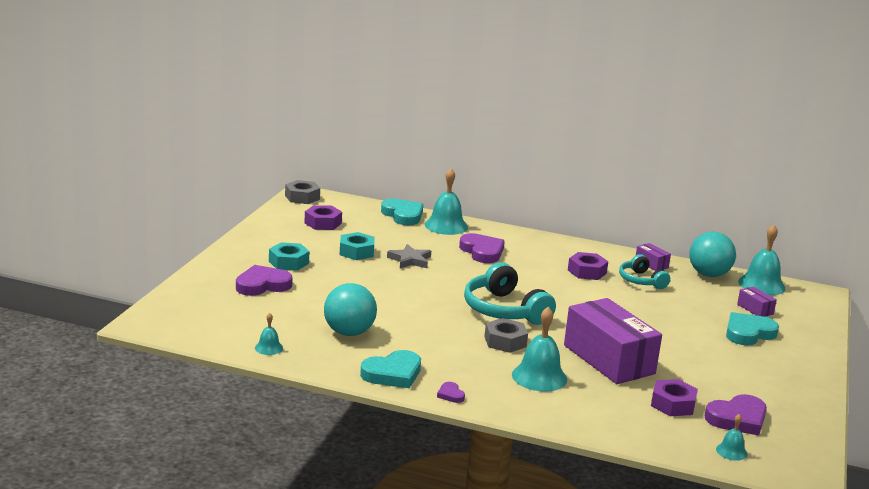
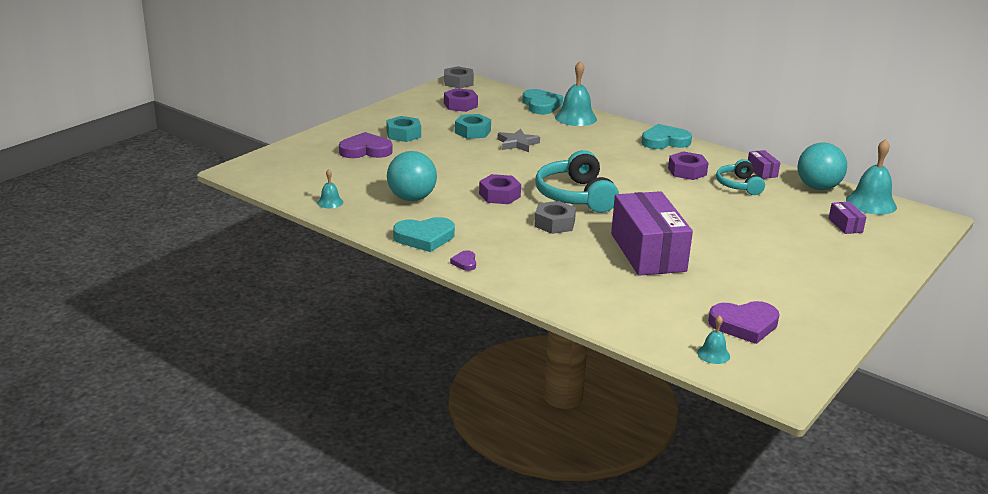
camera: 20 degrees right, 5 degrees up
purple heart [459,233,505,263] -> none
turquoise bell [512,307,567,392] -> none
purple nut [651,379,698,416] -> purple nut moved to [479,174,521,204]
turquoise heart [726,312,779,345] -> turquoise heart moved to [641,124,692,149]

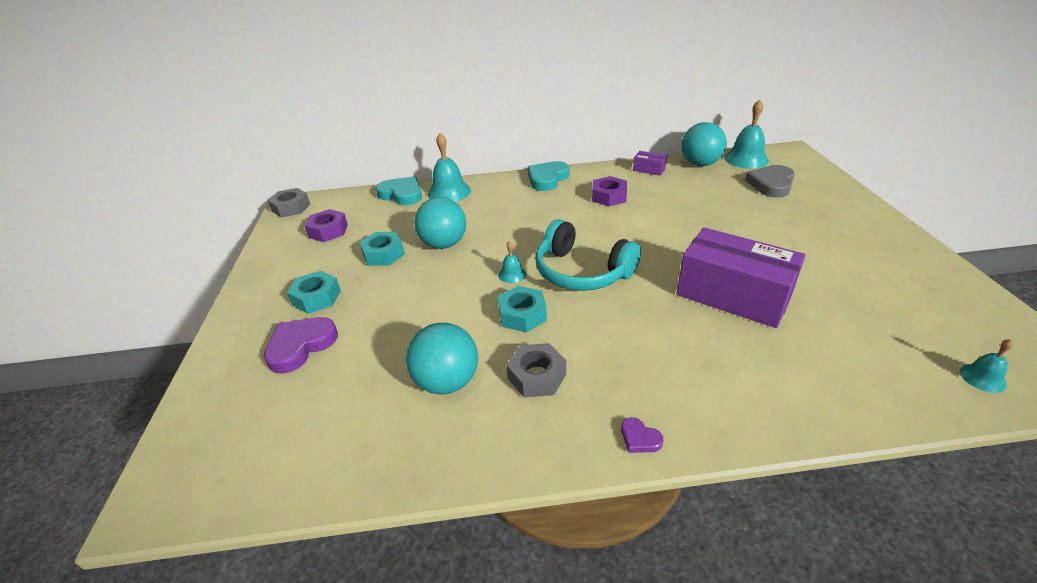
camera: 40 degrees left, 10 degrees up
turquoise bell [317,169,343,208] -> turquoise bell moved to [498,241,526,283]
turquoise heart [393,217,455,252] -> none
purple nut [479,174,521,204] -> turquoise nut [498,286,547,333]
grey star [497,129,540,152] -> turquoise ball [414,197,466,249]
grey nut [534,201,576,234] -> grey nut moved to [506,343,566,397]
purple heart [708,301,780,344] -> none
turquoise headphones [716,159,765,195] -> none
purple box [829,202,866,234] -> grey heart [745,165,795,198]

